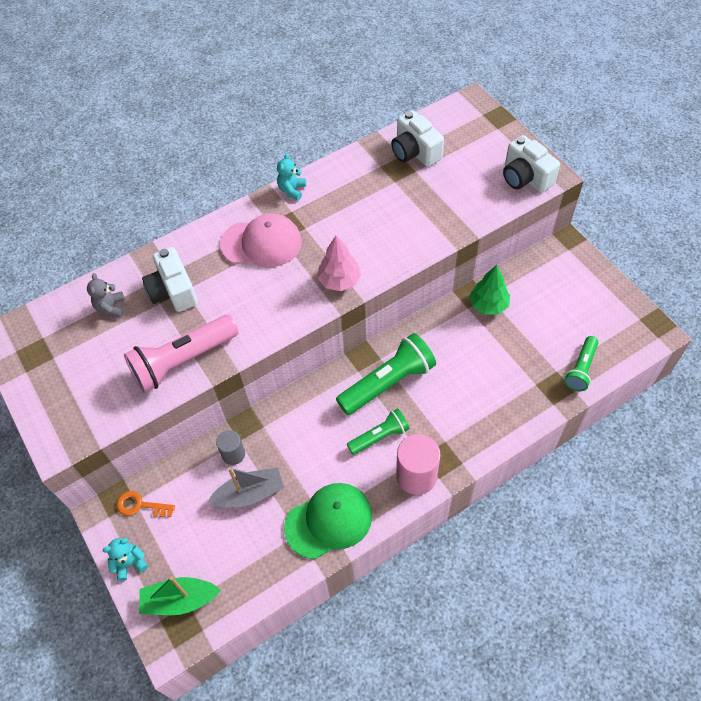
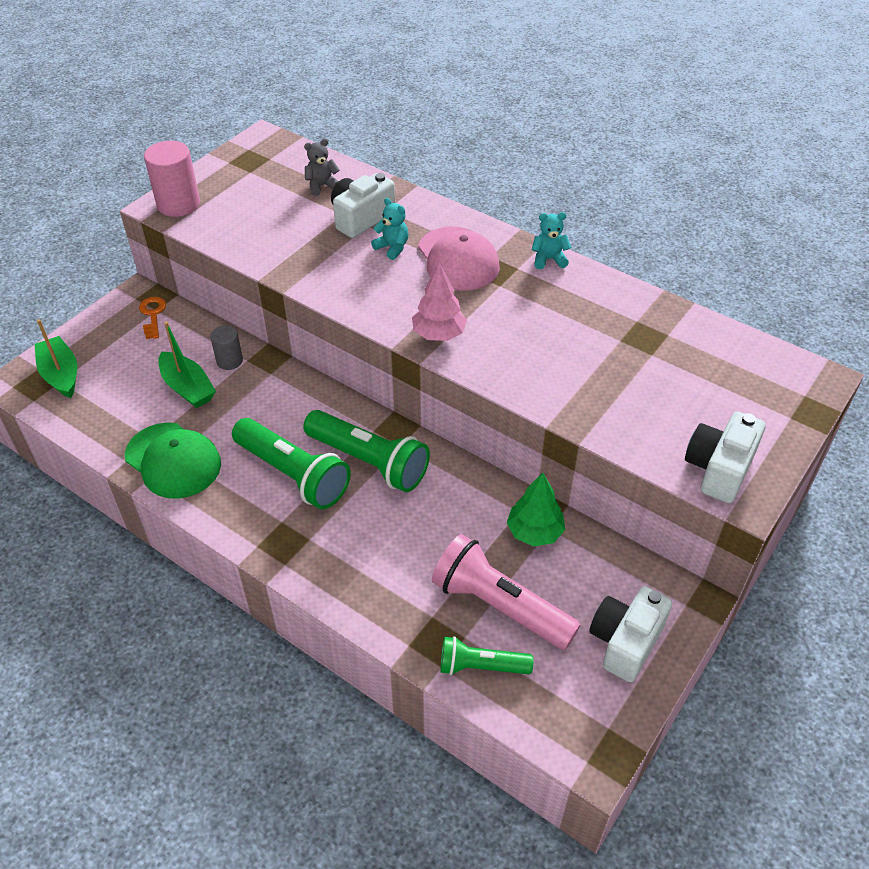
camera: 65 degrees right, 10 degrees down
turquoise teddy bear [103,538,148,581] -> turquoise teddy bear moved to [371,198,409,260]
pink flashlight [124,315,239,393] -> pink flashlight moved to [432,534,581,650]
grey boat [208,467,284,507] -> green boat [158,321,216,408]
green flashlight [347,408,410,455] -> green flashlight [232,418,351,509], size x1.70
white camera [391,110,444,167] -> white camera moved to [589,586,672,682]
pink cylinder [396,434,441,495] -> pink cylinder moved to [144,141,200,217]

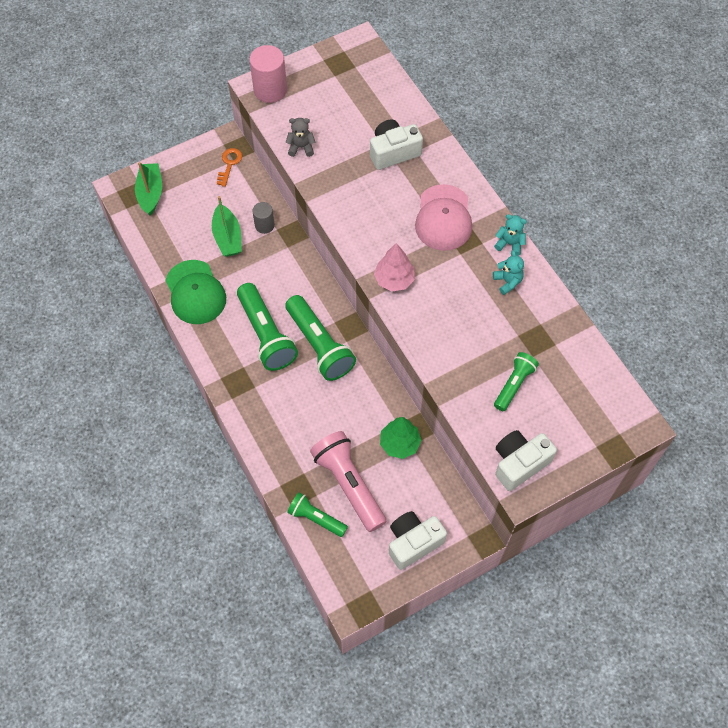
camera: 25 degrees right, 15 degrees up
grey teddy bear [304,139,340,196] -> grey teddy bear moved to [285,118,316,157]
turquoise teddy bear [371,198,409,260] -> turquoise teddy bear moved to [493,251,524,295]
none -> green flashlight [494,352,539,411]

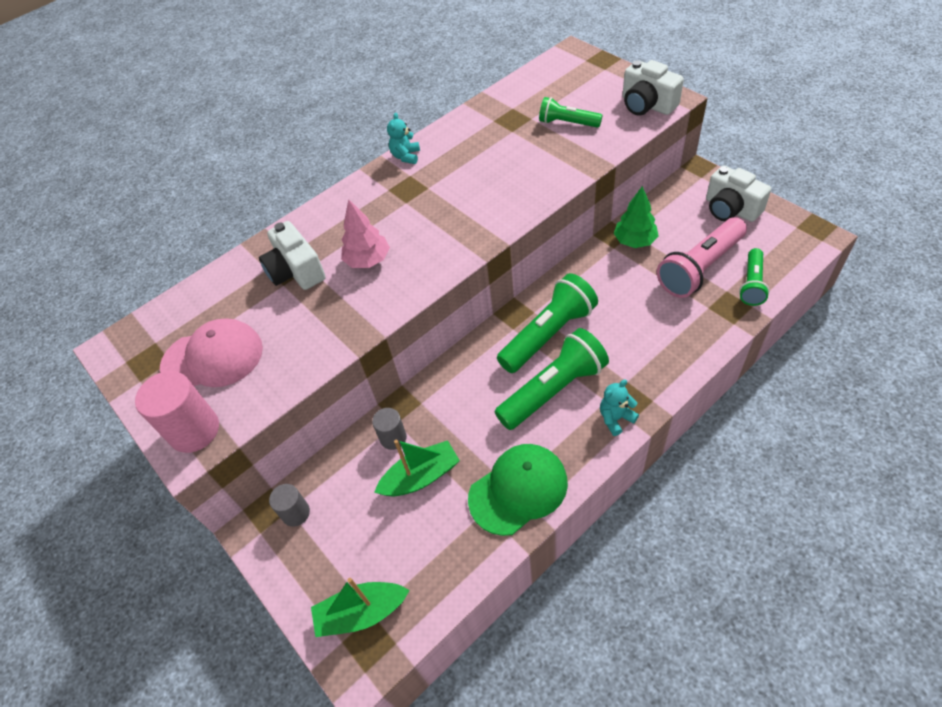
camera: 95 degrees left, 10 degrees down
orange key [217,148,242,187] -> grey cylinder [269,484,310,527]
grey teddy bear [285,118,316,157] -> none
pink tree [374,243,415,292] -> pink tree moved to [341,199,390,268]
pink cap [415,184,472,251] -> pink cap moved to [160,319,263,387]
turquoise teddy bear [493,251,524,295] -> turquoise teddy bear moved to [600,379,639,436]

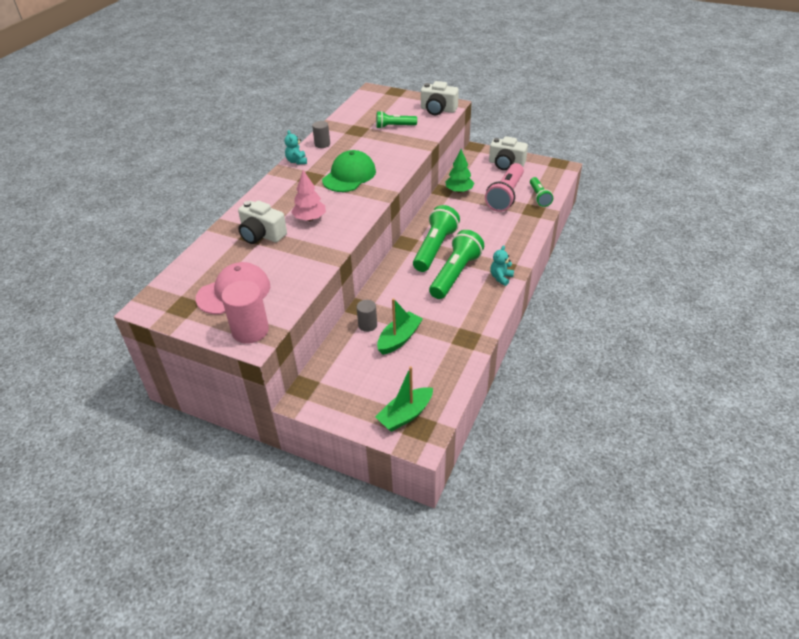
camera: 30 degrees left, 10 degrees down
grey cylinder [269,484,310,527] -> grey cylinder moved to [312,121,330,148]
green cap [468,444,568,536] -> green cap moved to [322,150,376,192]

